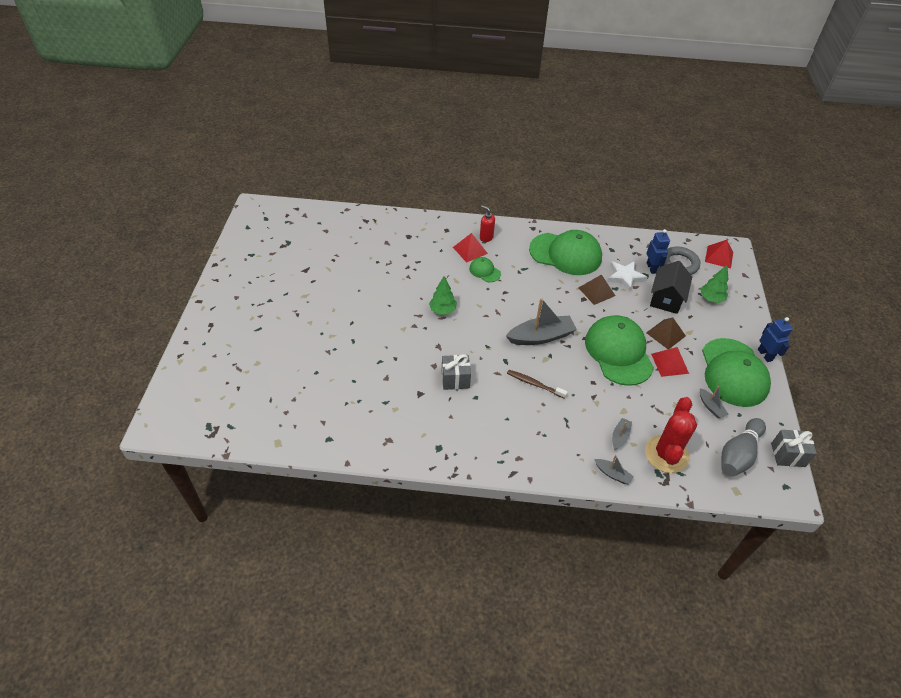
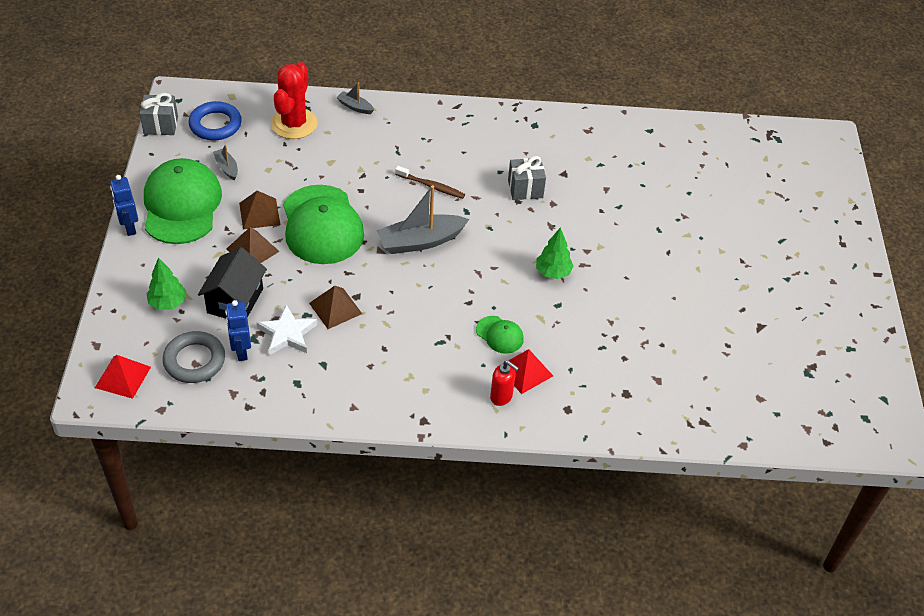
camera: 175 degrees right, 0 degrees up
green cap [529,230,602,275] -> none
grey boat [612,418,632,450] -> none
red pyramid [651,347,689,377] -> brown pyramid [239,191,280,229]
grey bowling pin [721,418,766,477] -> blue ring [188,101,242,140]

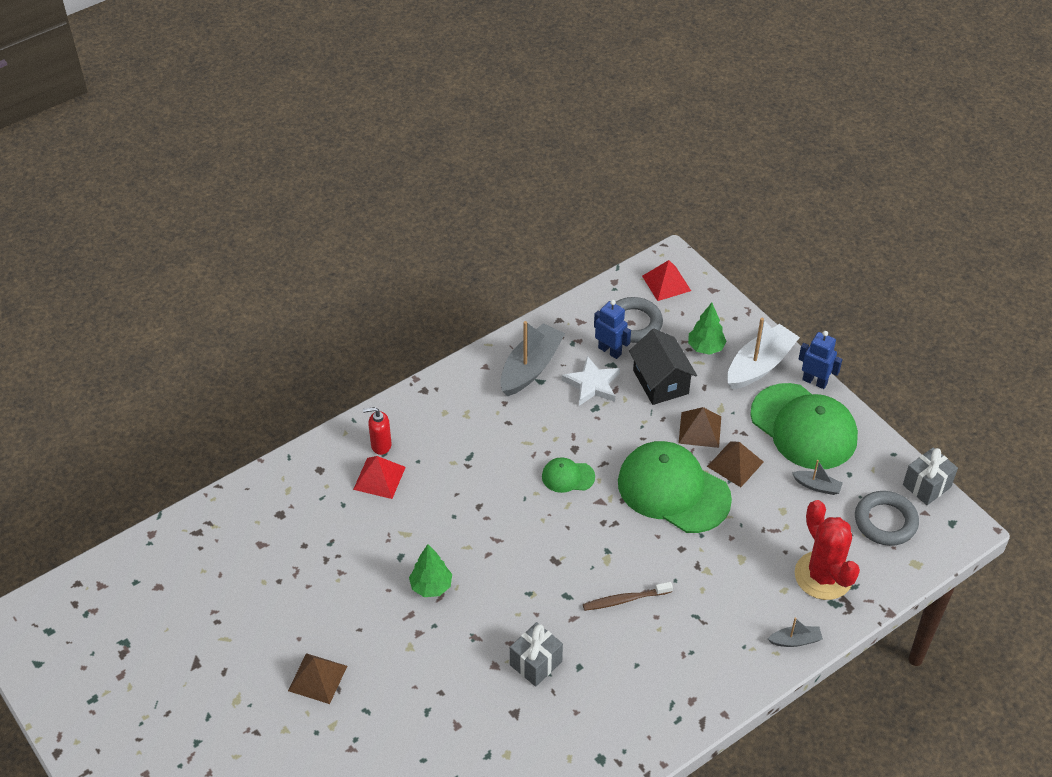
camera: 145 degrees right, 0 degrees up
blue ring [188,101,242,140] -> grey ring [855,491,919,546]
brown pyramid [309,286,362,329] -> brown pyramid moved to [288,653,347,704]
grey boat [377,185,469,254] -> grey boat moved to [500,321,565,396]
green cap [476,316,524,354] -> green cap moved to [542,457,595,493]
none -> white boat [727,318,800,389]

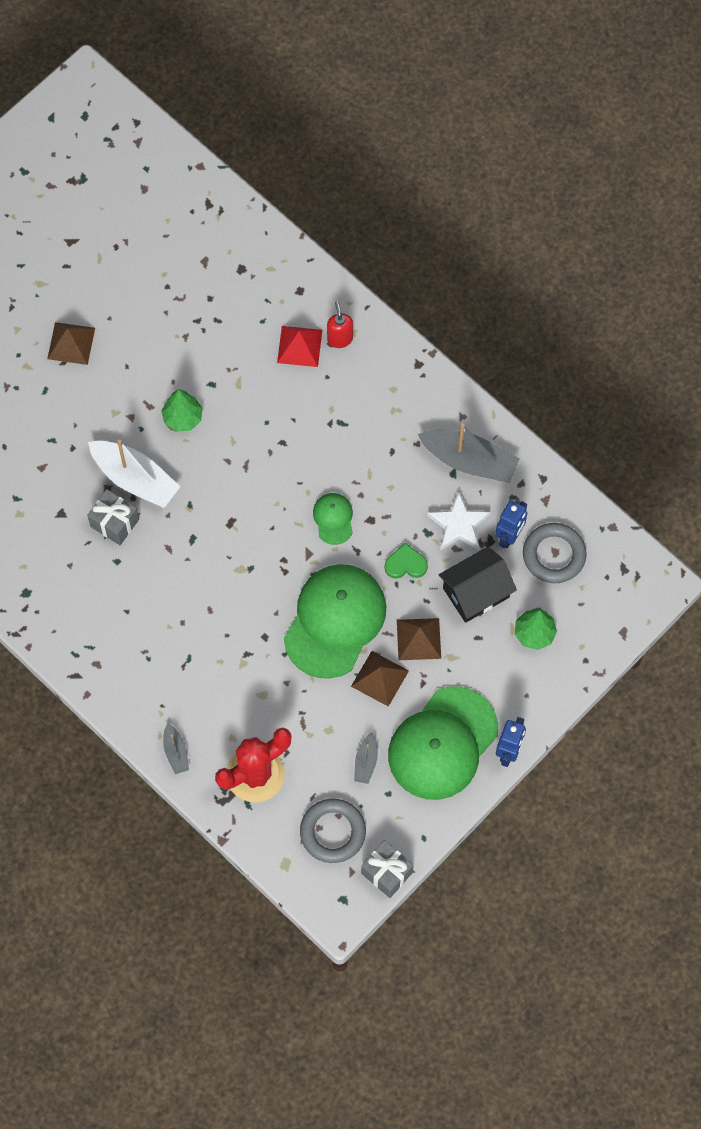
camera: 80 degrees right, 20 degrees up
brown toothbrush [583,582,673,611] -> none
red pyramid [642,260,691,301] -> none
white boat [727,318,800,389] -> white boat moved to [88,440,181,508]
none -> green heart [385,543,428,579]

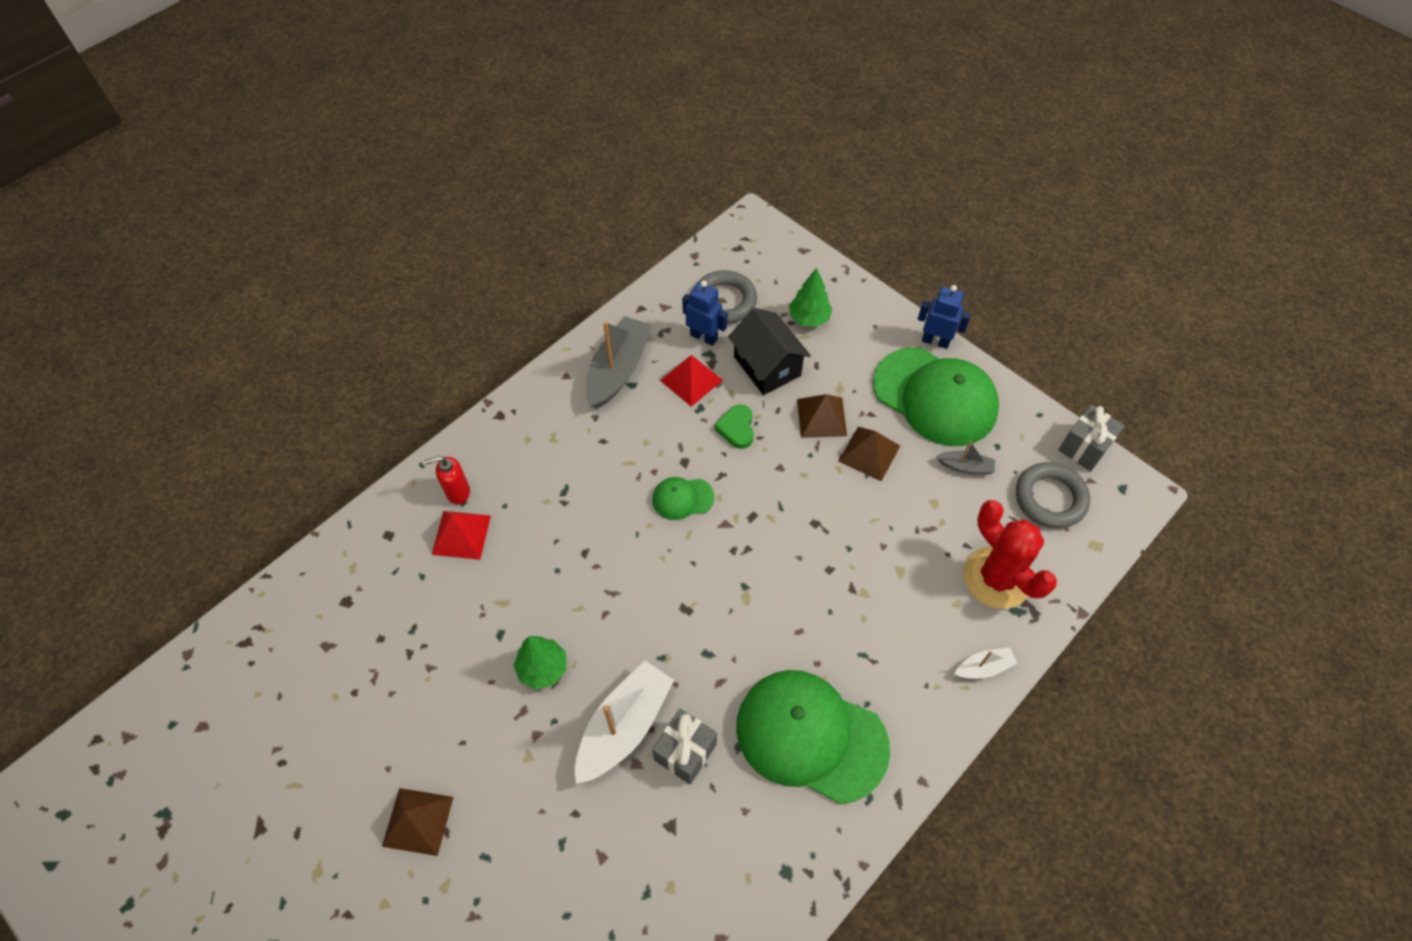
camera: 90 degrees left, 10 degrees down
grey boat [163,723,189,774] -> white boat [954,647,1018,679]
green cap [284,564,386,679] -> green cap moved to [736,670,890,804]
white star [427,491,491,550] -> red pyramid [660,355,723,407]

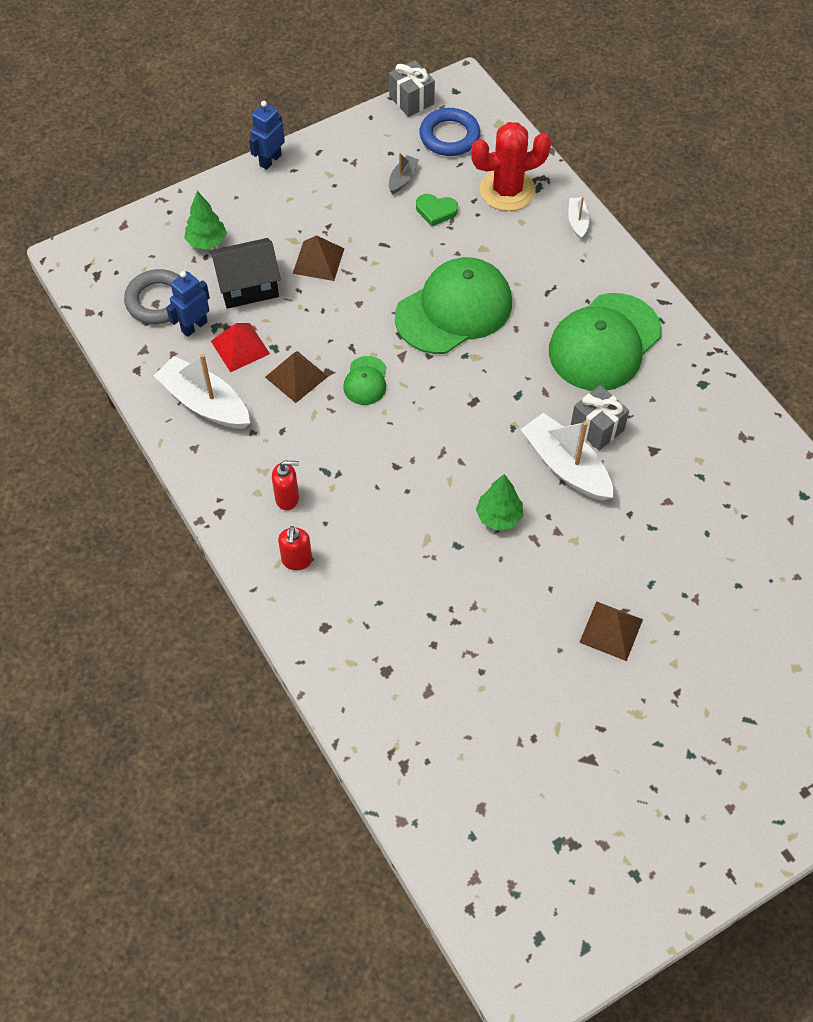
camera: 75 degrees left, 0 degrees up
red pyramid [432,511,491,560] -> none
grey boat [586,316,651,409] -> white boat [153,354,250,429]
green heart [714,404,754,449] -> green heart moved to [416,194,458,226]
brown pyramid [838,427,900,481] -> brown pyramid moved to [265,351,328,403]
green cap [873,347,999,446] -> green cap moved to [395,257,512,354]
grey ring [1016,462,1090,529] -> blue ring [419,108,480,156]
none -> red soap dispenser [272,461,299,510]

